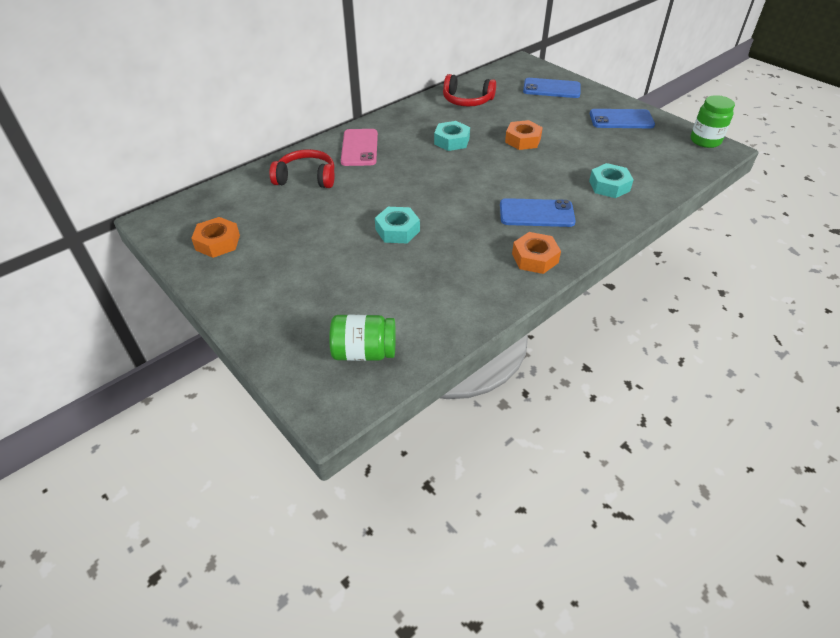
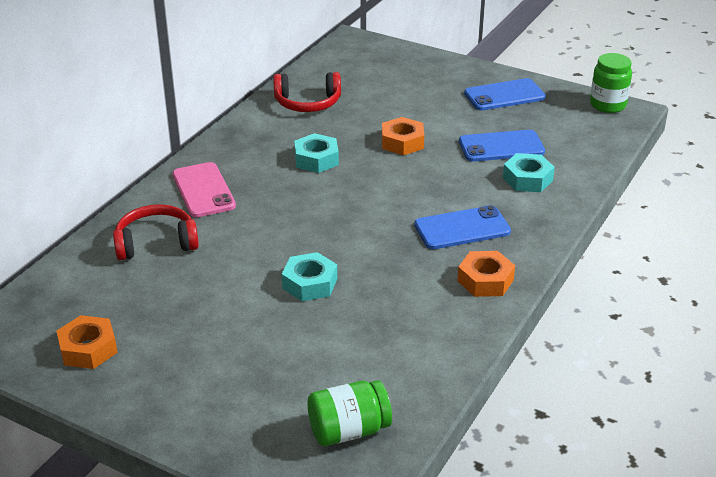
camera: 20 degrees left, 10 degrees down
blue phone [523,78,581,98] -> blue phone moved to [459,130,545,162]

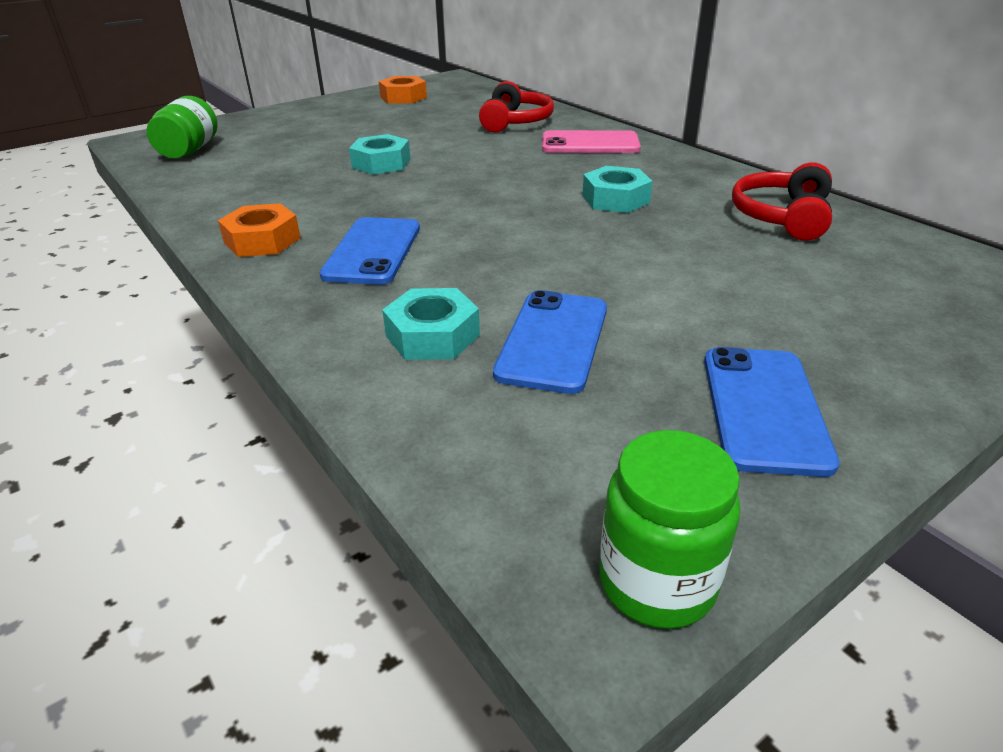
camera: 115 degrees right, 0 degrees up
orange nut [382,117,424,155] -> none

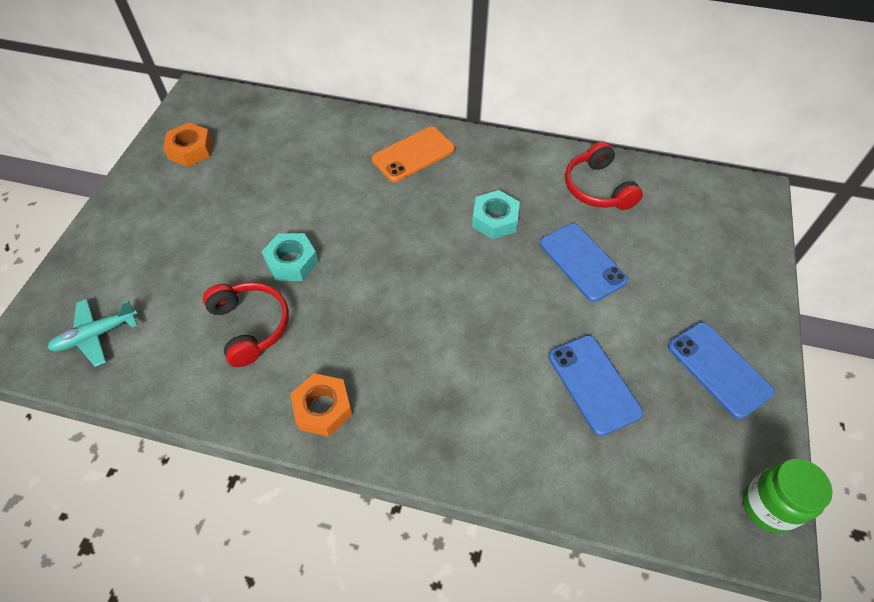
camera: 40 degrees left, 20 degrees up
green jar [147,96,218,158] -> turquoise plane [47,299,138,367]
blue phone [319,217,420,285] -> blue phone moved to [540,223,628,302]
turquoise nut [382,288,480,360] -> none
red headphones [479,81,554,133] -> red headphones moved to [203,282,289,367]
pink phone [542,130,641,153] -> orange phone [372,126,455,182]

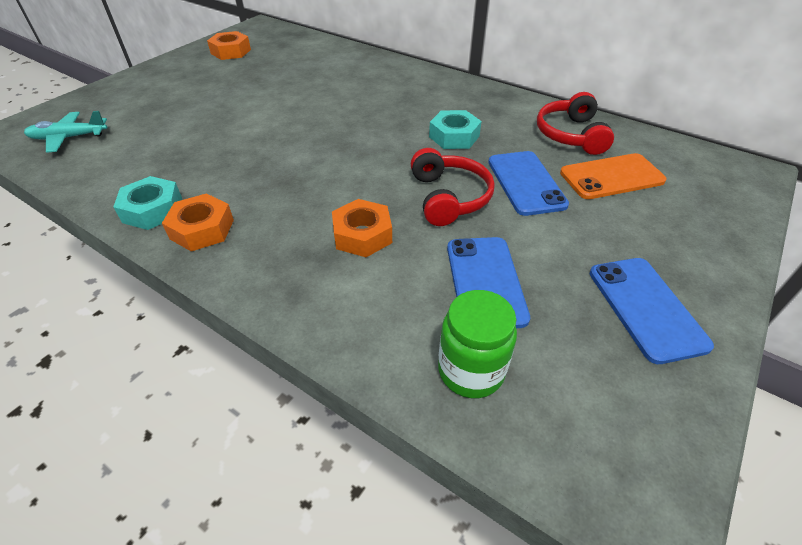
camera: 20 degrees right, 10 degrees down
red headphones [203,282,289,367] -> red headphones moved to [411,148,495,226]
turquoise nut [262,233,318,281] -> turquoise nut moved to [113,176,182,230]
orange phone [372,126,455,182] -> orange phone moved to [560,153,667,199]
green jar [743,459,833,533] -> green jar moved to [438,290,517,398]
none -> orange nut [332,199,392,257]

